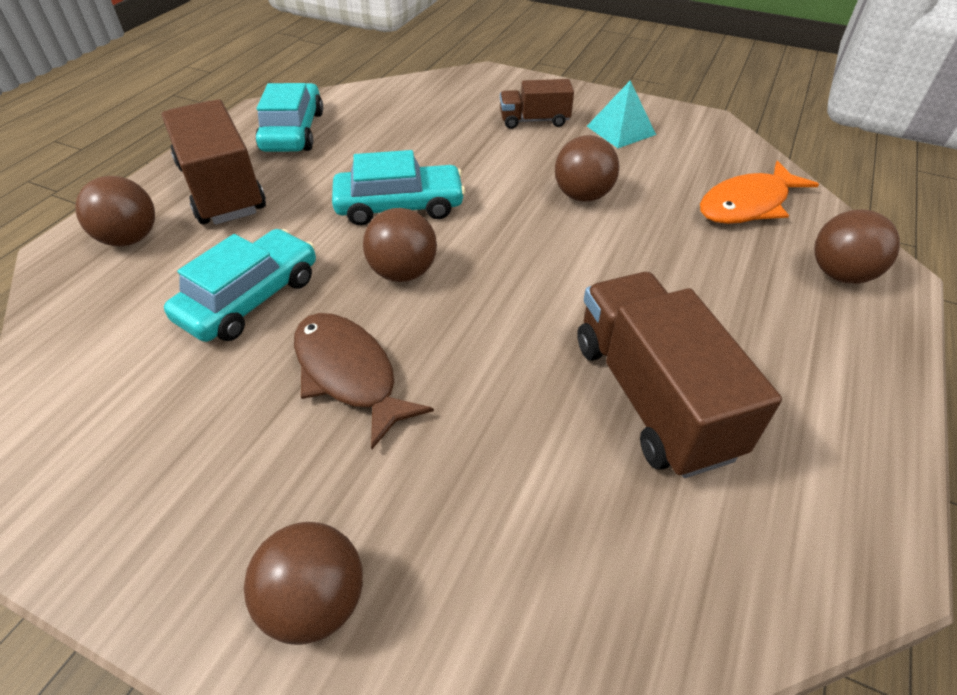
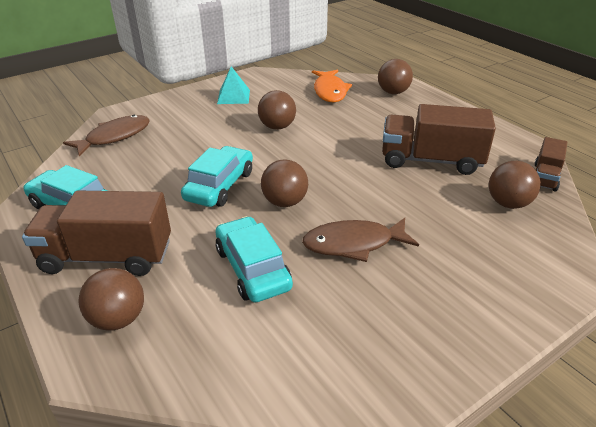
camera: 60 degrees left, 10 degrees down
brown ball [244,522,363,645] -> brown ball moved to [489,161,541,209]
brown truck [500,79,574,129] -> brown truck moved to [535,137,567,192]
none -> brown fish [63,115,150,157]

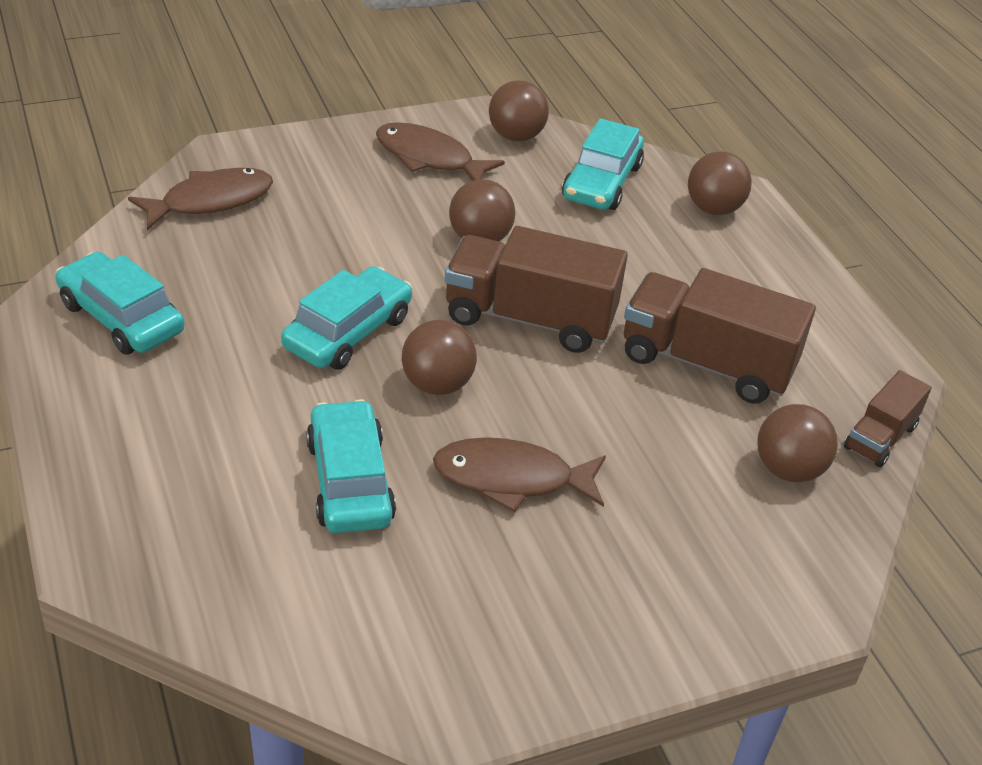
camera: 10 degrees right, 5 degrees up
brown truck [22,190,171,276] -> brown truck moved to [444,226,628,353]
brown ball [78,268,144,330] -> brown ball moved to [489,80,549,142]
turquoise pyramid [217,66,250,104] -> brown fish [376,122,505,181]
orange fish [312,69,352,102] -> turquoise car [562,118,644,210]

